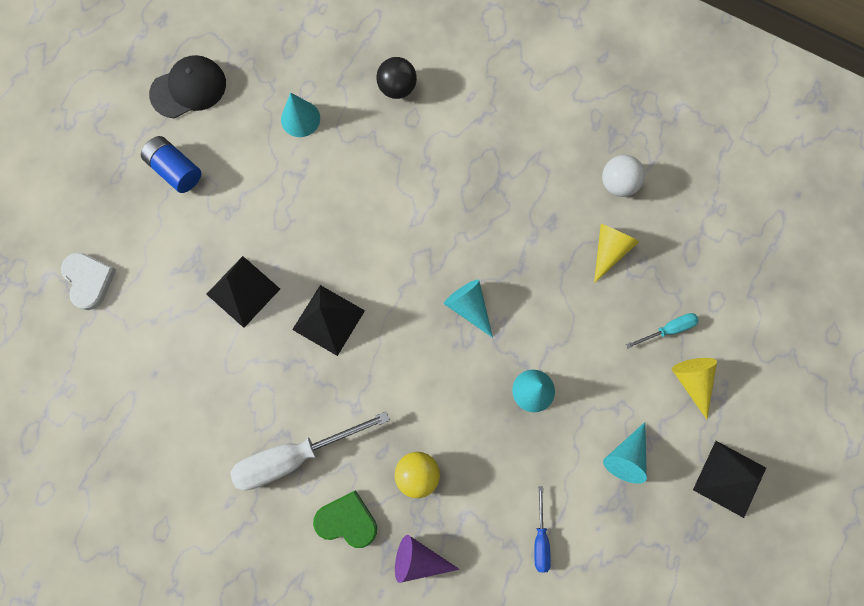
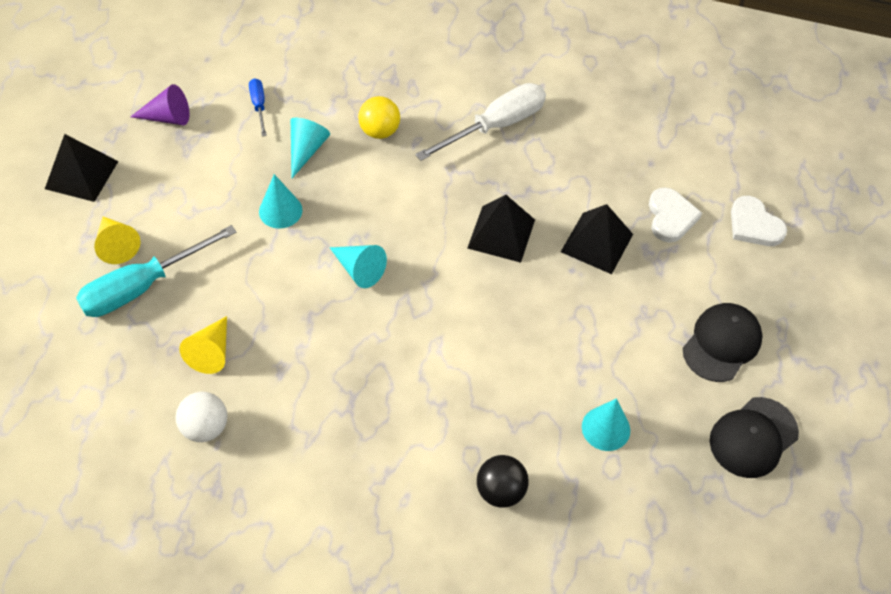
camera: 165 degrees right, 20 degrees down
blue battery [141,136,201,193] -> black cap [683,303,763,382]
green heart [313,490,377,548] -> none
purple cone [395,535,460,583] -> purple cone moved to [130,84,190,125]
turquoise cone [603,422,647,484] -> turquoise cone moved to [291,118,330,178]
turquoise screwdriver [626,313,699,349] -> turquoise screwdriver [76,225,236,317], size x2.03
none -> white heart [649,188,702,243]

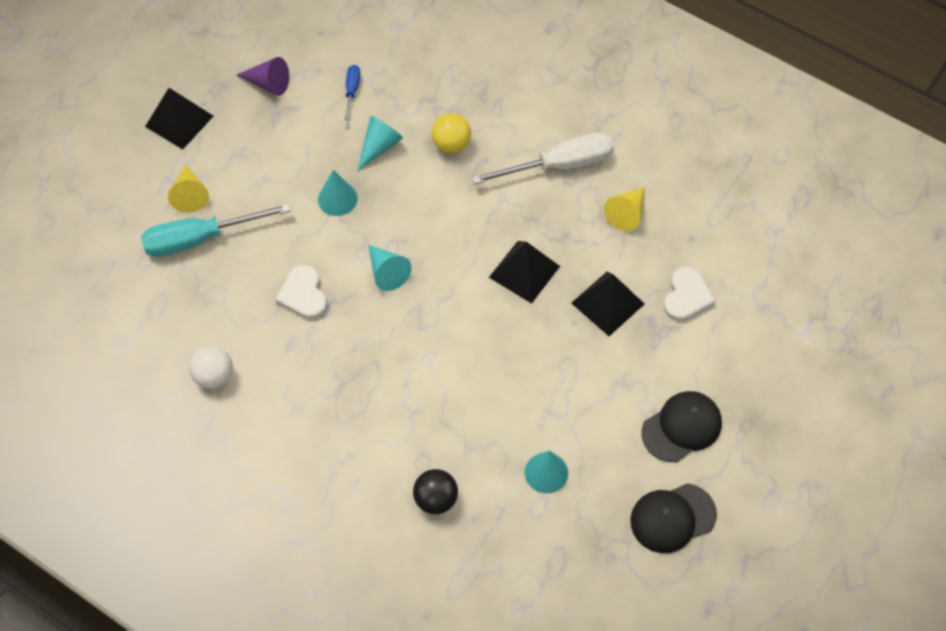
camera: 20 degrees right, 5 degrees up
yellow cone [179,316,227,374] -> yellow cone moved to [604,187,645,231]
white heart [731,196,787,246] -> white heart moved to [275,265,327,320]

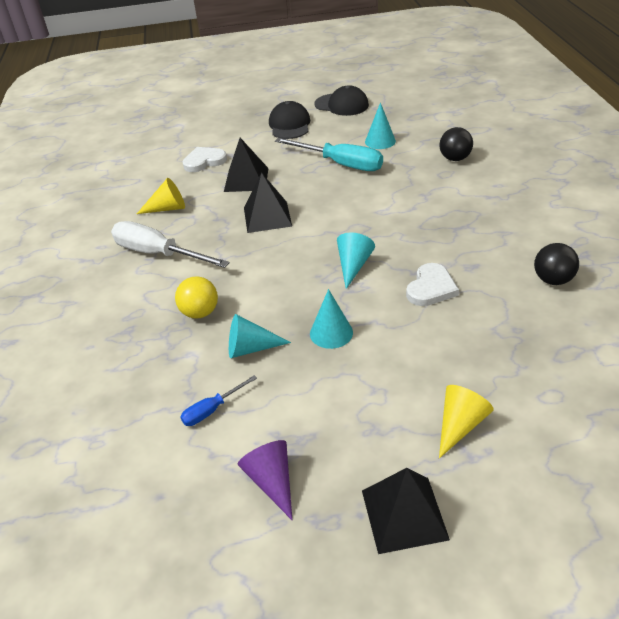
camera: 130 degrees left, 20 degrees down
turquoise screwdriver [141,203,291,257] -> turquoise screwdriver moved to [275,138,383,171]
white ball [189,346,233,389] -> black ball [534,243,579,285]
black cap [642,391,722,462] -> black cap turned 75 degrees clockwise [269,101,310,139]

